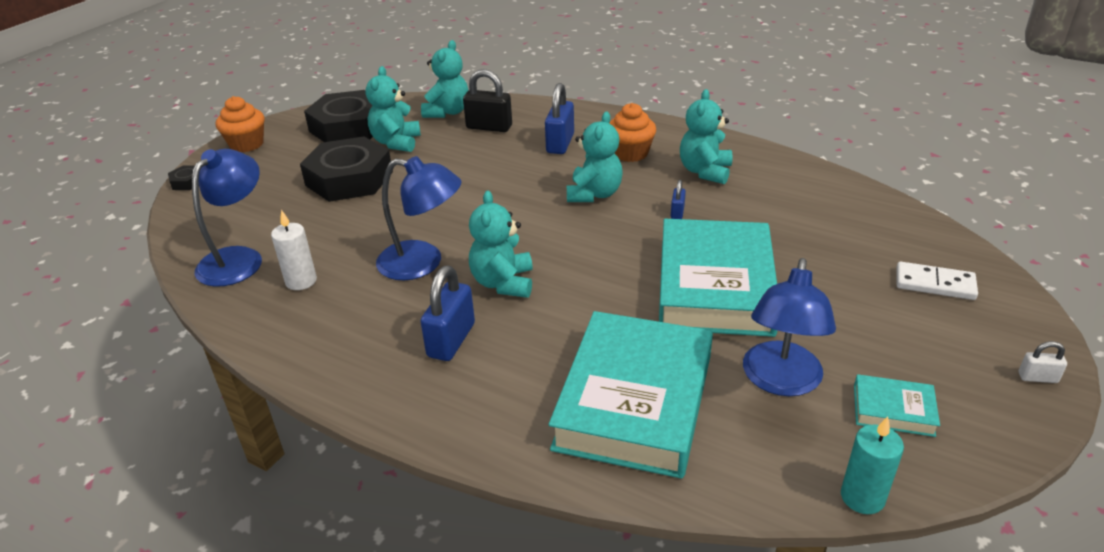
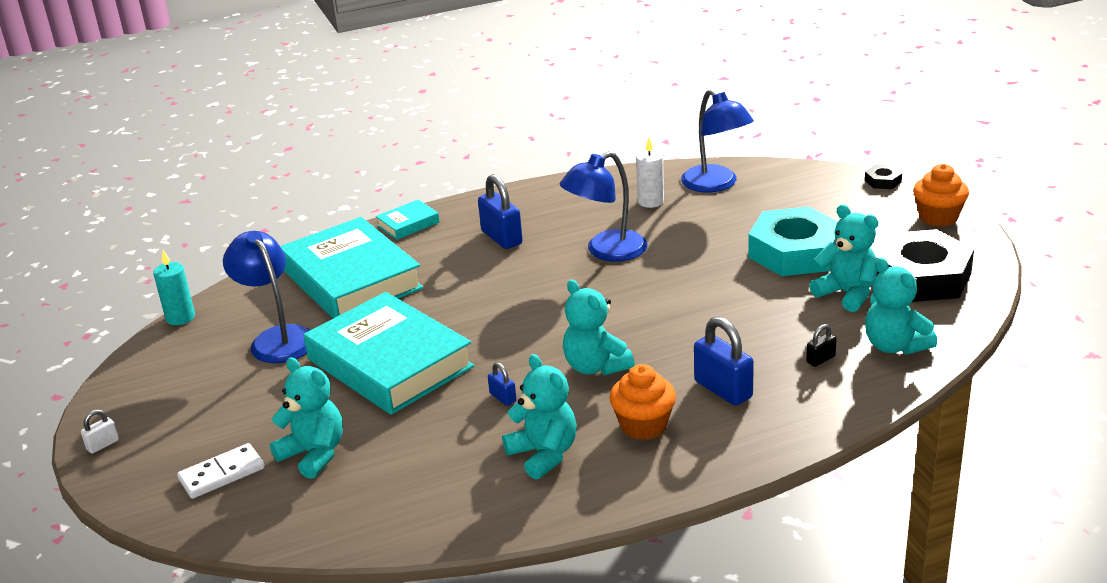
camera: 130 degrees right, 5 degrees down
black nut [300,136,393,202] -> turquoise nut [748,206,838,276]
black padlock [463,69,512,132] -> black padlock [806,324,837,367], size x0.50
turquoise teddy bear [469,191,533,298] -> turquoise teddy bear moved to [270,357,343,479]
turquoise book [854,374,940,437] -> turquoise book moved to [376,200,440,240]

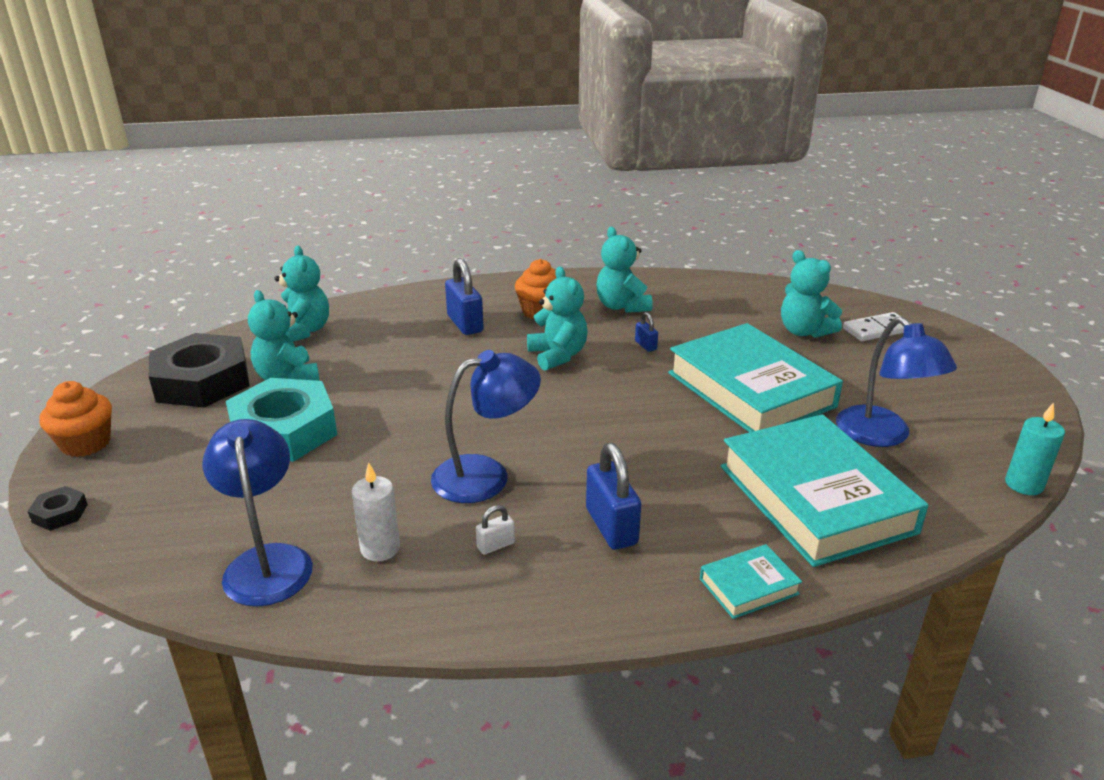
camera: 170 degrees left, 0 degrees up
white padlock [81,409,119,454] -> white padlock moved to [476,505,515,555]
black padlock [806,324,837,367] -> none

